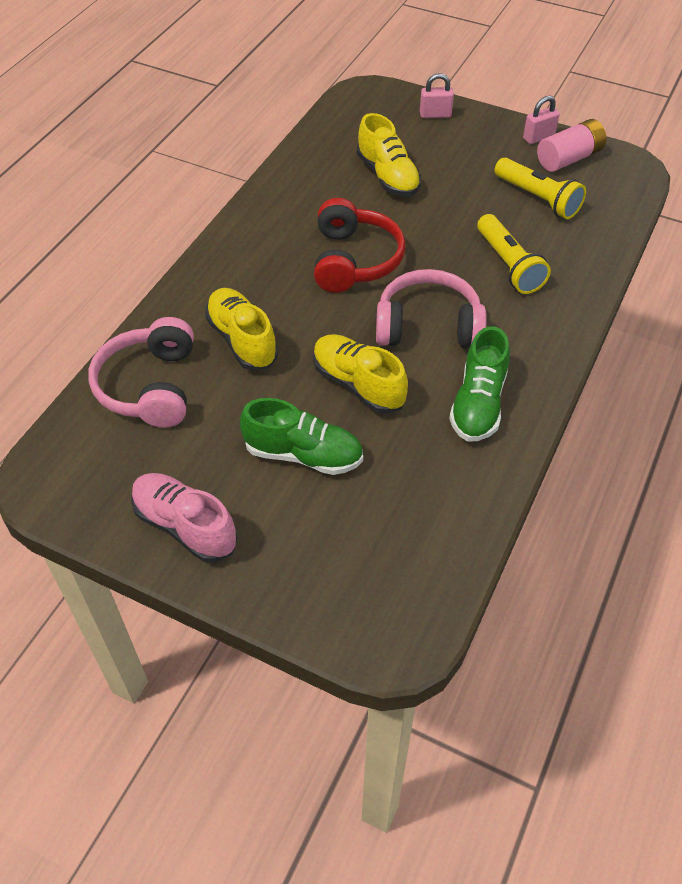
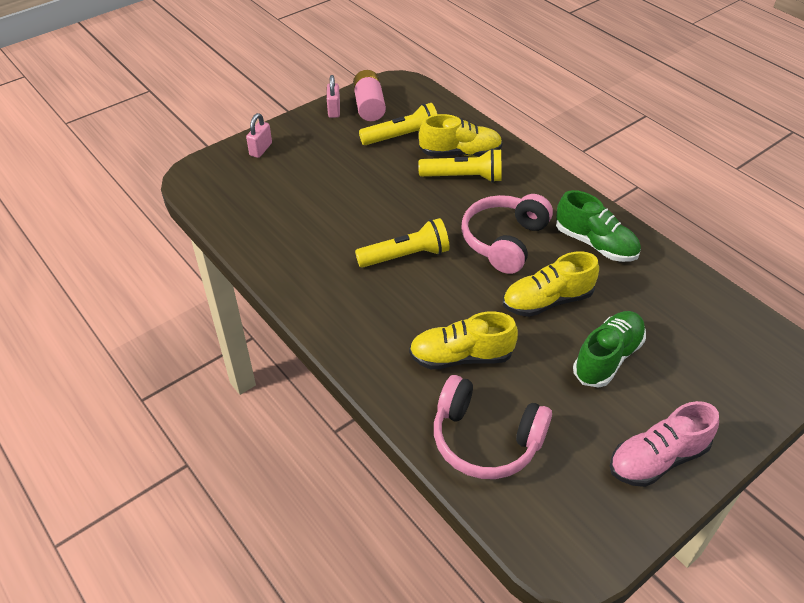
camera: 65 degrees left, 5 degrees down
red headphones [314,198,406,293] -> yellow flashlight [355,218,450,268]
yellow shoe [357,113,421,197] -> yellow shoe moved to [419,114,503,157]

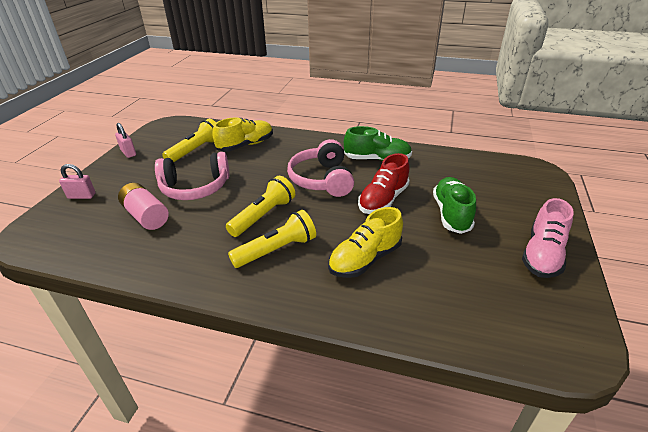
camera: 35 degrees left, 10 degrees down
pink padlock [246,113,272,158] -> pink padlock turned 75 degrees counterclockwise [59,164,96,199]
pink battery [353,70,386,121] -> pink battery moved to [118,183,169,230]
yellow flashlight [418,149,501,183] -> yellow flashlight moved to [228,210,316,268]
pink headphones [434,375,552,479] -> pink headphones moved to [155,152,230,200]
yellow shoe [503,251,599,317] -> red shoe [358,153,410,214]

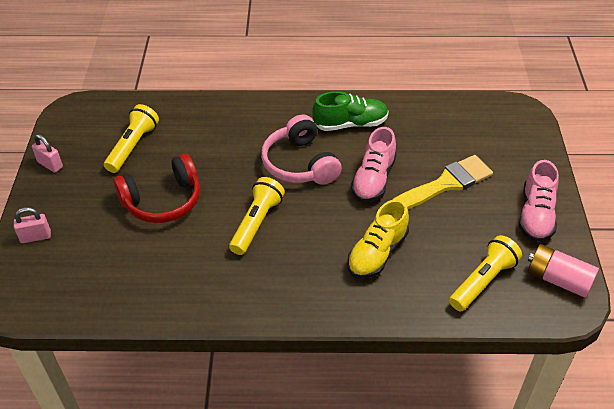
camera: 15 degrees left, 10 degrees up
pink battery [118,183,169,230] -> pink battery moved to [528,244,599,298]
pink headphones [155,152,230,200] -> red headphones [113,154,200,223]
yellow shoe [212,117,273,152] -> none
yellow flashlight [228,210,316,268] -> yellow flashlight moved to [449,235,522,311]
red shoe [358,153,410,214] -> pink shoe [351,127,397,202]
green shoe [433,177,476,234] -> yellow brush [392,155,493,209]

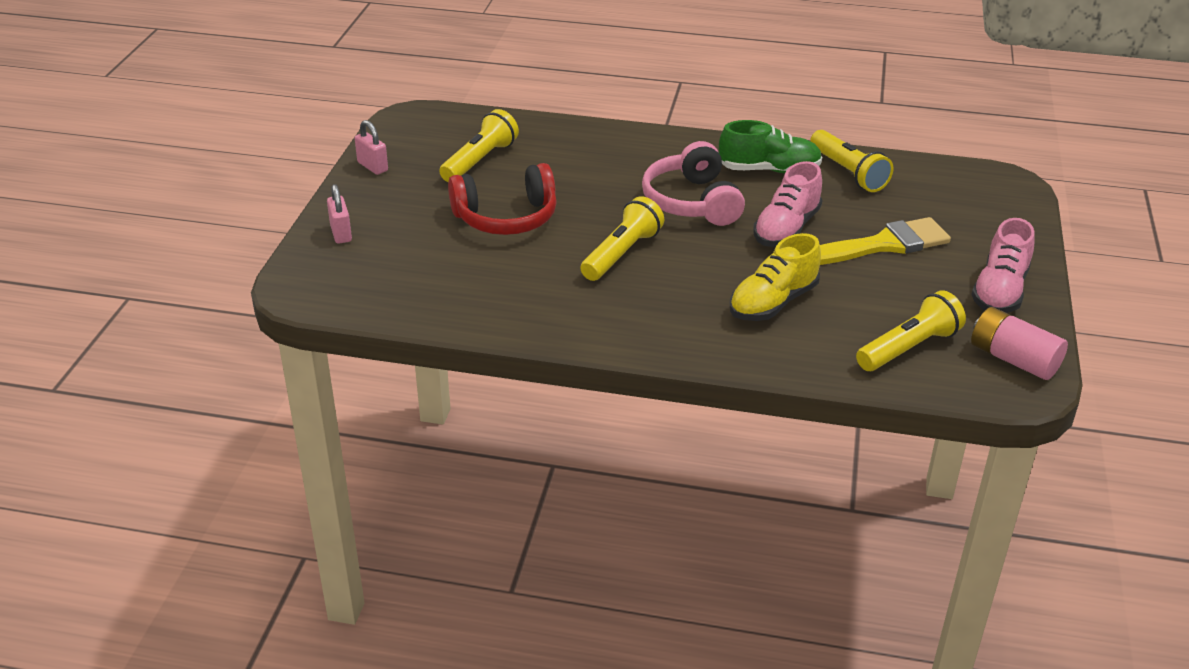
camera: 10 degrees right, 10 degrees down
pink padlock [14,207,51,243] -> pink padlock turned 75 degrees clockwise [327,184,352,244]
none -> yellow flashlight [810,130,893,192]

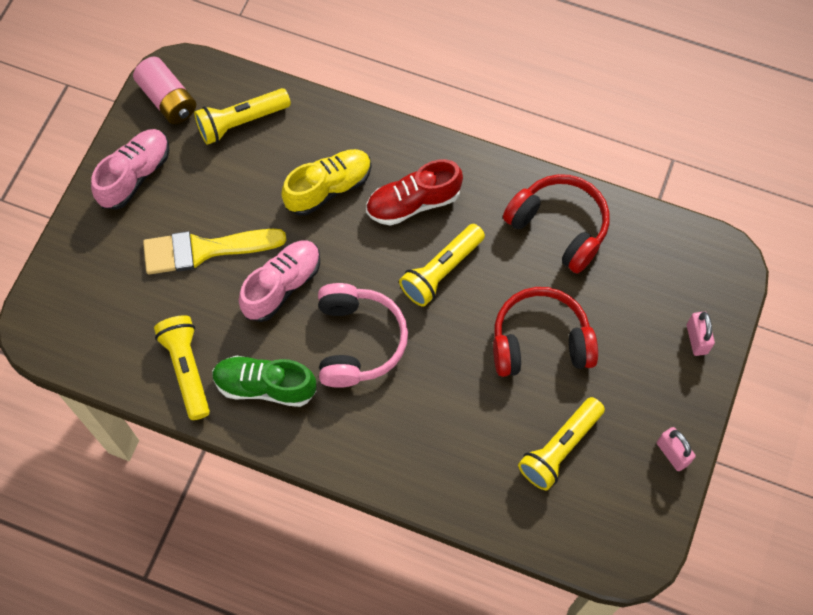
camera: 170 degrees left, 30 degrees up
none -> red shoe [366,159,463,226]
none -> red headphones [503,174,610,274]

